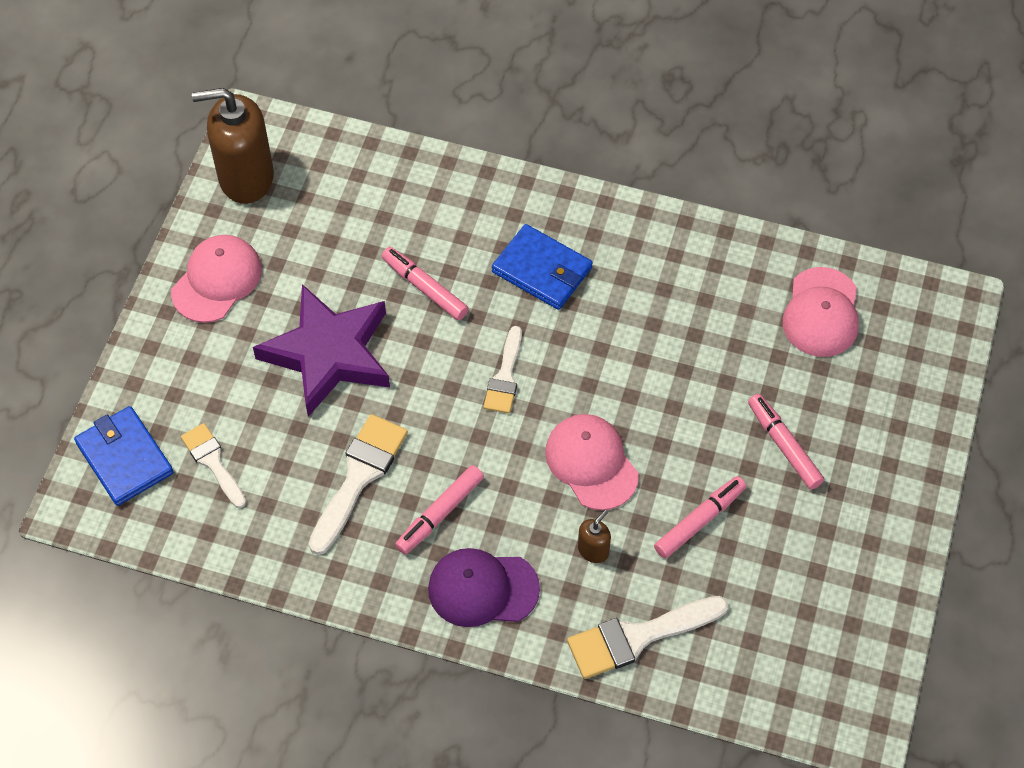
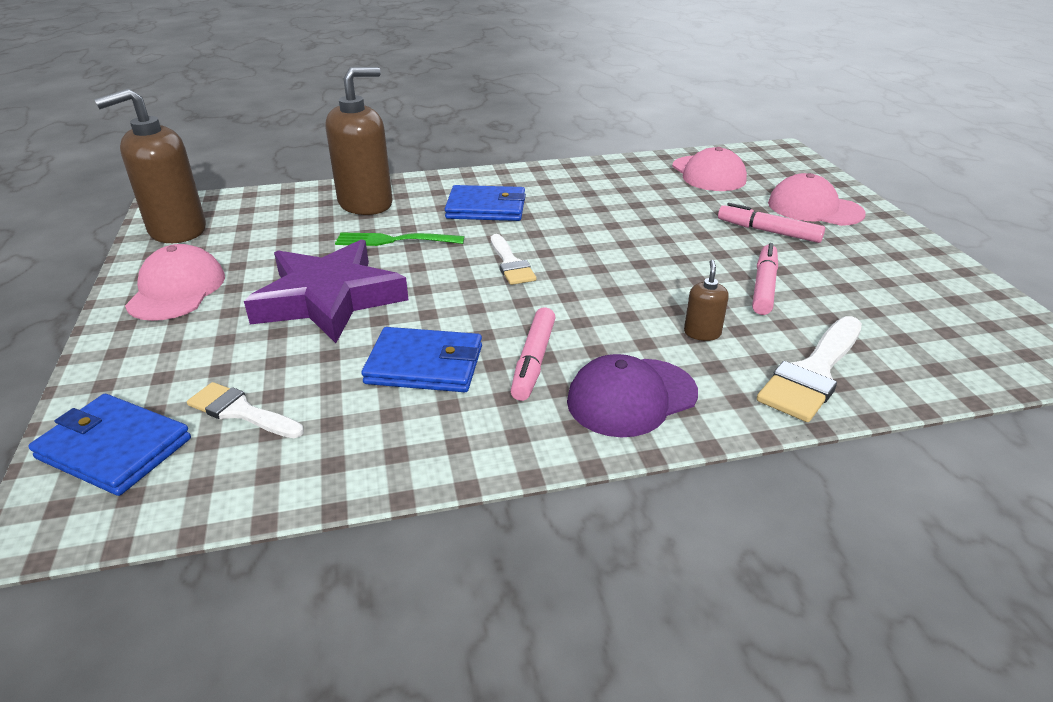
camera: 30 degrees left, 25 degrees down
white brush [309,414,408,555] -> blue wallet [362,327,482,392]
pink marker [382,247,469,320] -> green fork [335,232,464,246]
pink cap [545,414,639,510] -> pink cap moved to [768,173,866,226]
none -> brown soap dispenser [326,67,393,215]

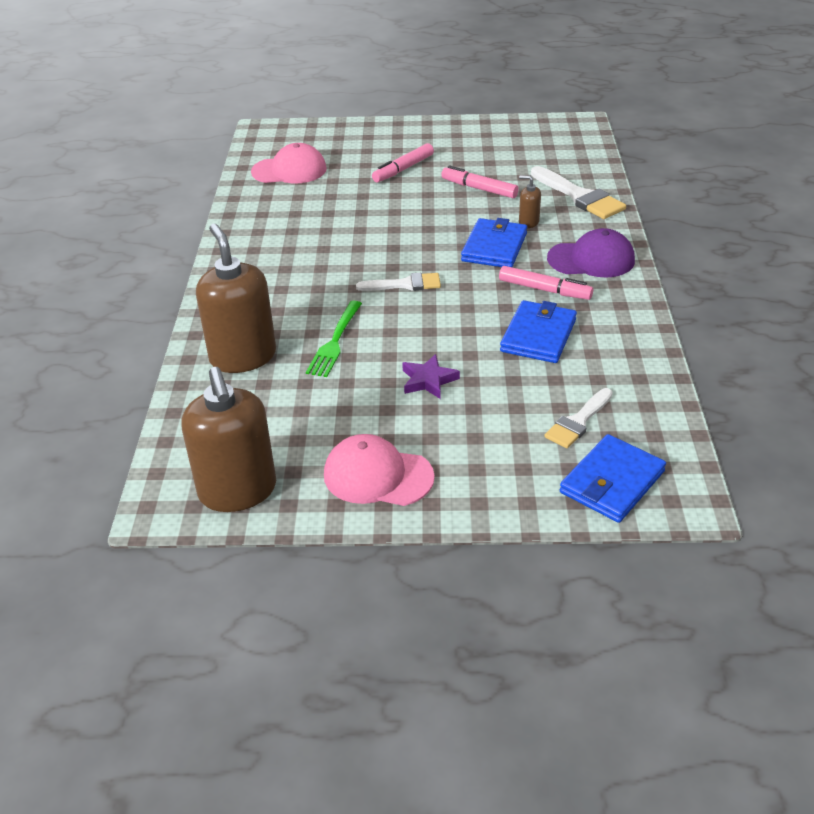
camera: 75 degrees left, 5 degrees up
purple star [244,239,409,343] -> purple star [402,354,460,399], size x0.44
blue wallet [445,185,526,221] -> blue wallet moved to [461,218,527,267]
purple cap [567,354,698,437] -> purple cap turned 75 degrees counterclockwise [547,228,635,278]
pink cap [768,173,866,226] -> none

